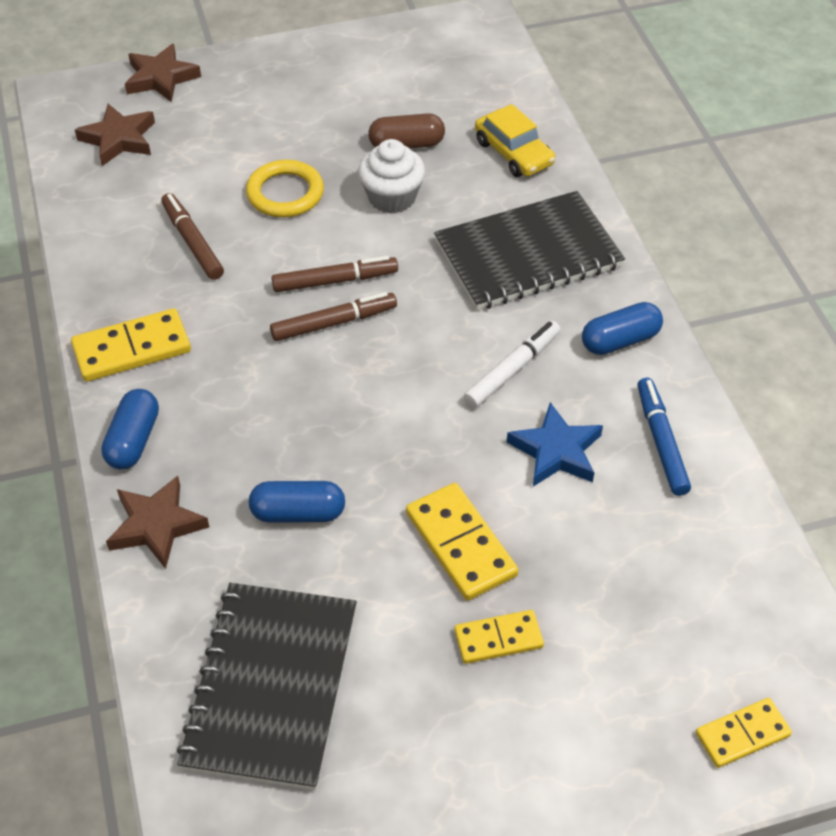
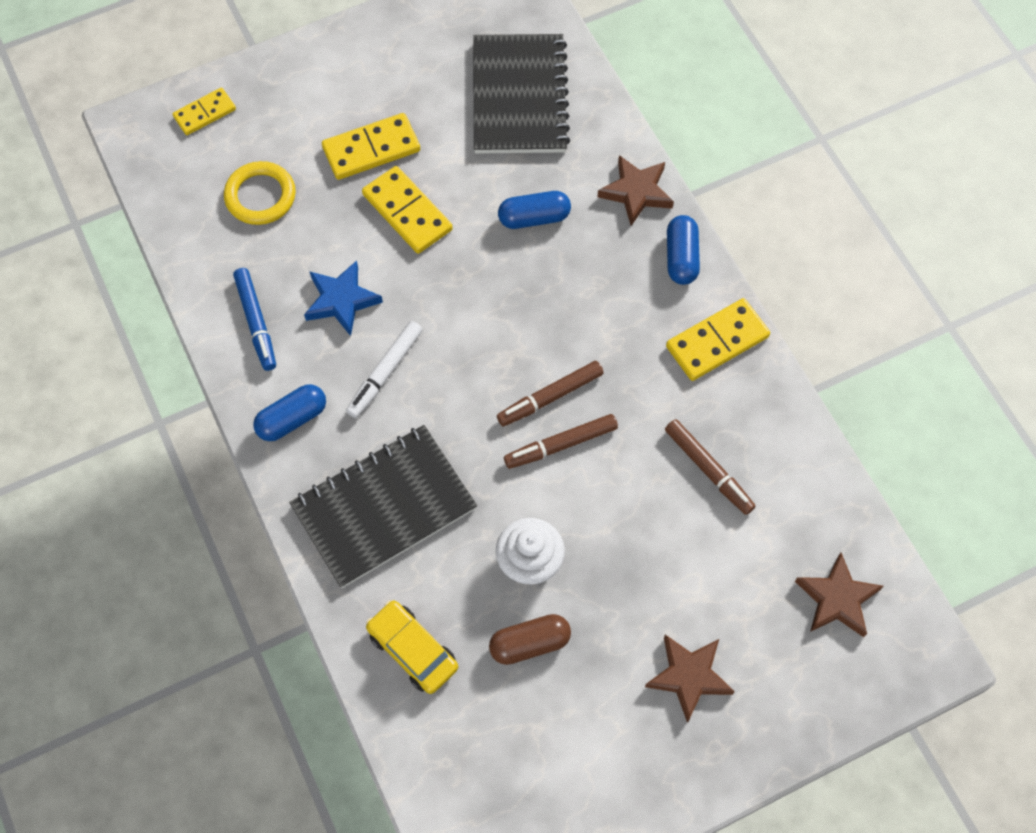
camera: 170 degrees right, 15 degrees up
brown star [125,44,201,102] -> brown star moved to [645,635,735,723]
yellow ring [246,160,324,217] -> yellow ring moved to [224,161,296,225]
yellow domino [454,610,544,664] -> yellow domino [322,113,420,180], size x1.55

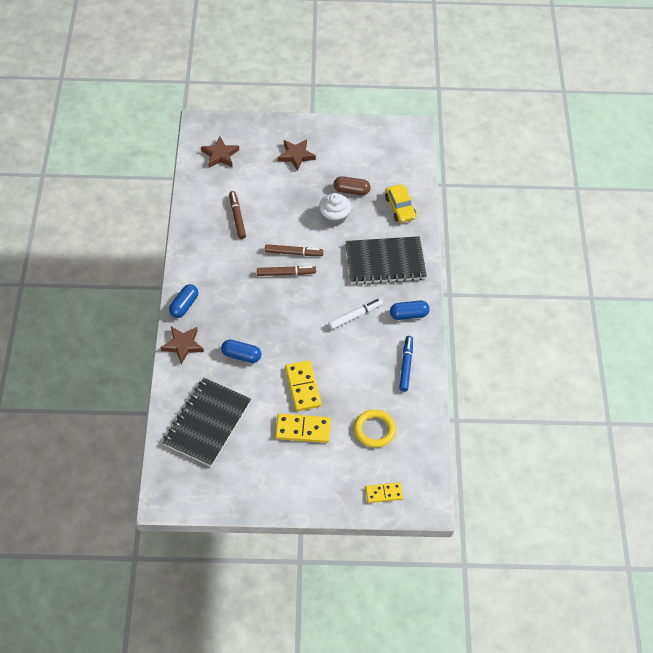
camera: 155 degrees left, 10 degrees down
blue star [304,261,383,336] -> none
yellow domino [666,298,770,381] -> none

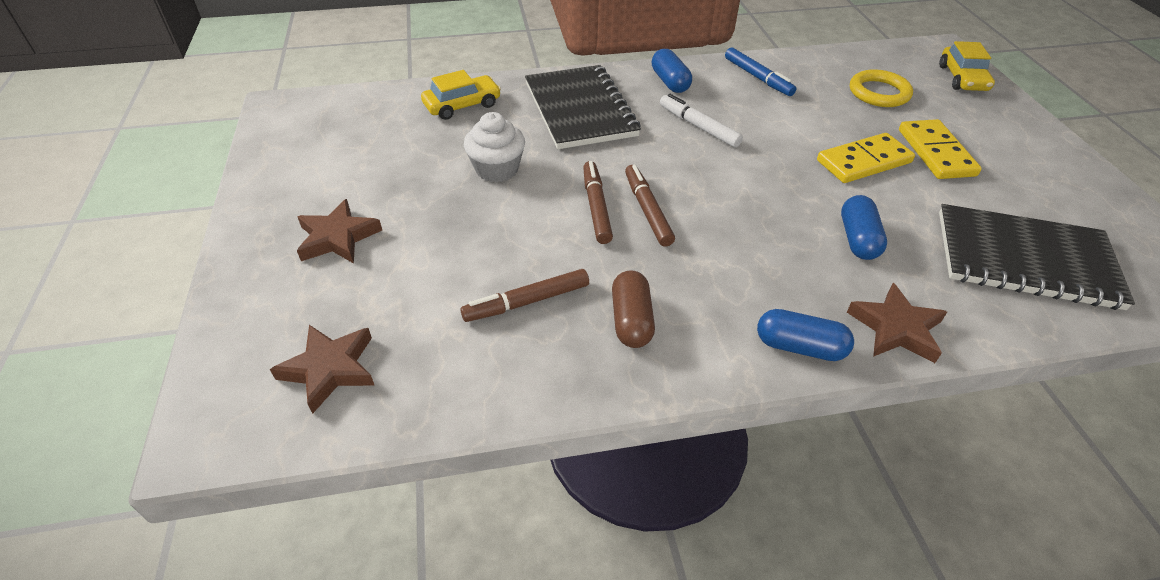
camera: 100 degrees left, 10 degrees down
brown capsule [334,176,371,195] -> brown capsule moved to [612,270,655,348]
yellow domino [366,482,403,503] -> yellow car [939,41,995,91]
blue marker [399,336,413,392] -> blue marker turned 120 degrees counterclockwise [725,47,796,96]

